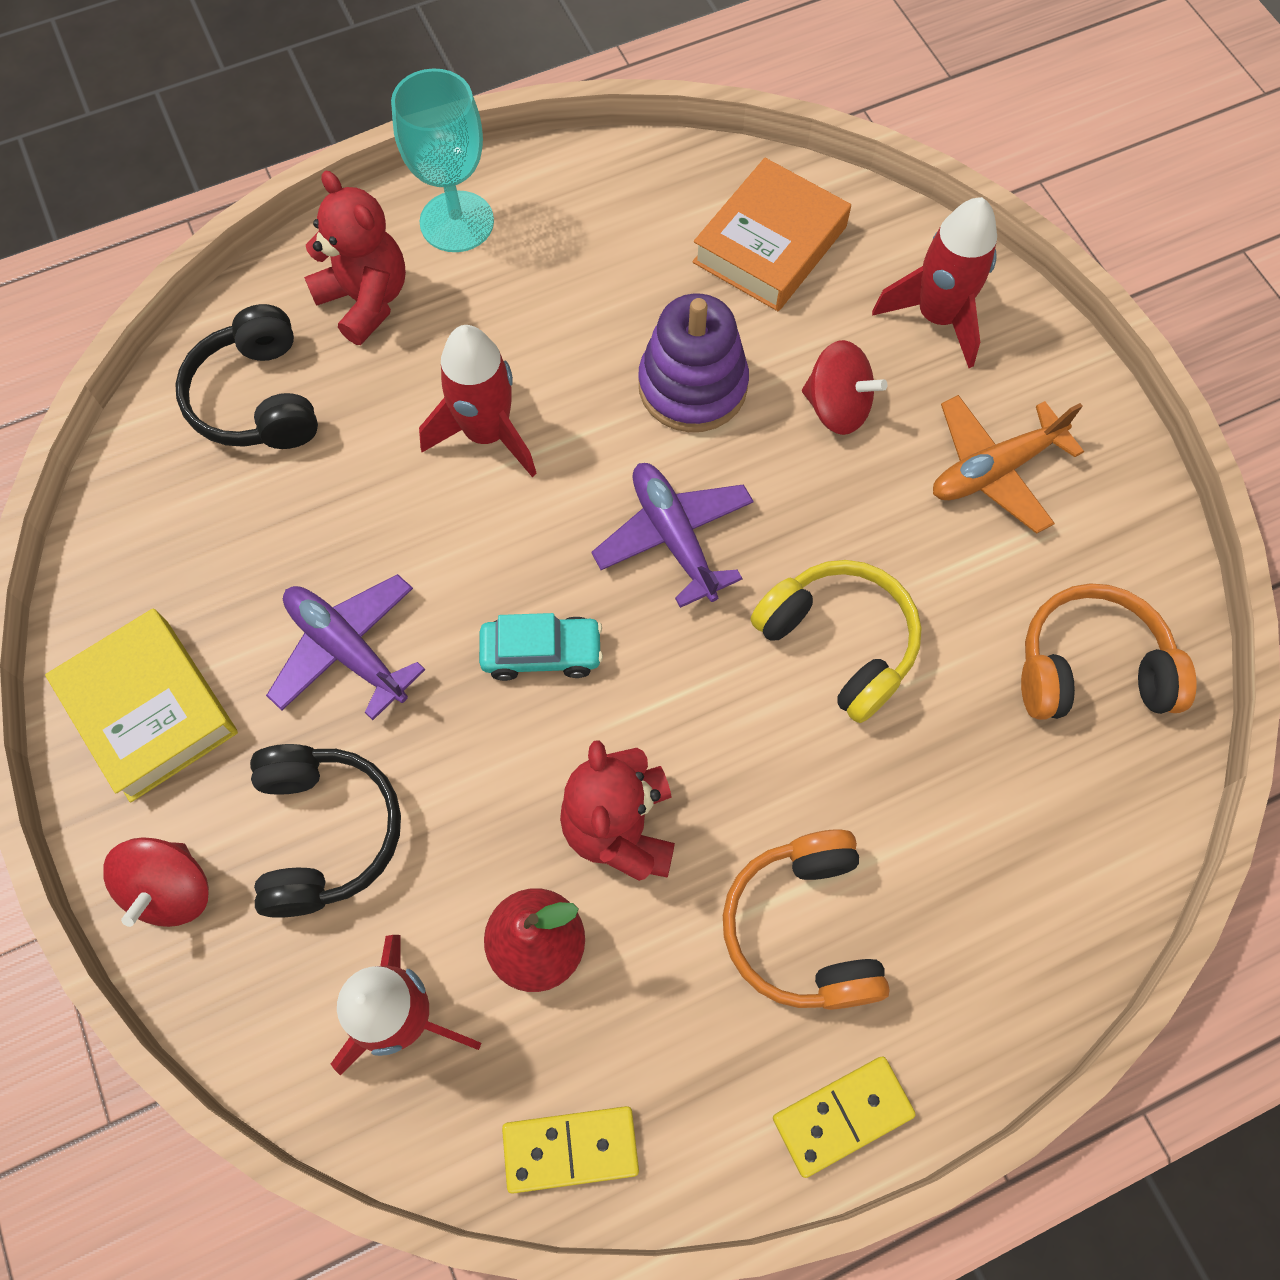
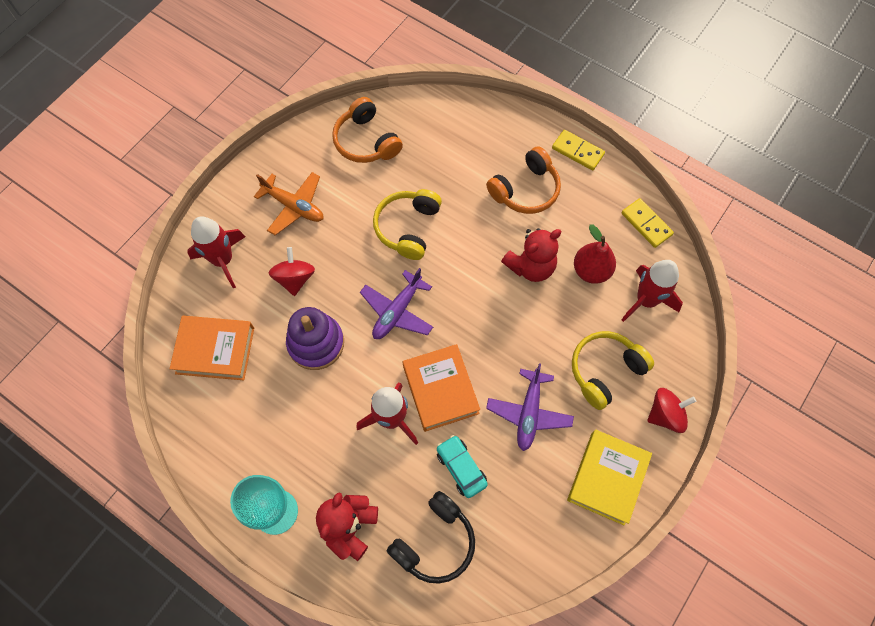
camera: 120 degrees left, 0 degrees up
black headphones [250,744,401,918] -> yellow headphones [572,331,654,410]
turquoise car [479,613,603,681] -> turquoise car moved to [437,435,488,498]
none -> orange book [403,344,480,432]

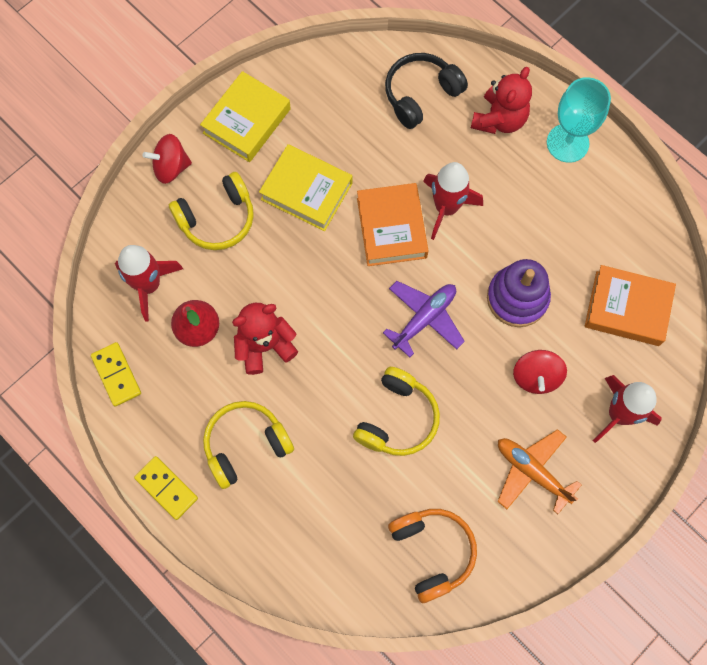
camera: 170 degrees left, 5 degrees up
turquoise car [437,435,488,498] -> none
orange headphones [486,146,561,214] -> yellow headphones [203,401,294,489]
purple plane [486,363,574,451] -> yellow book [259,144,352,231]

